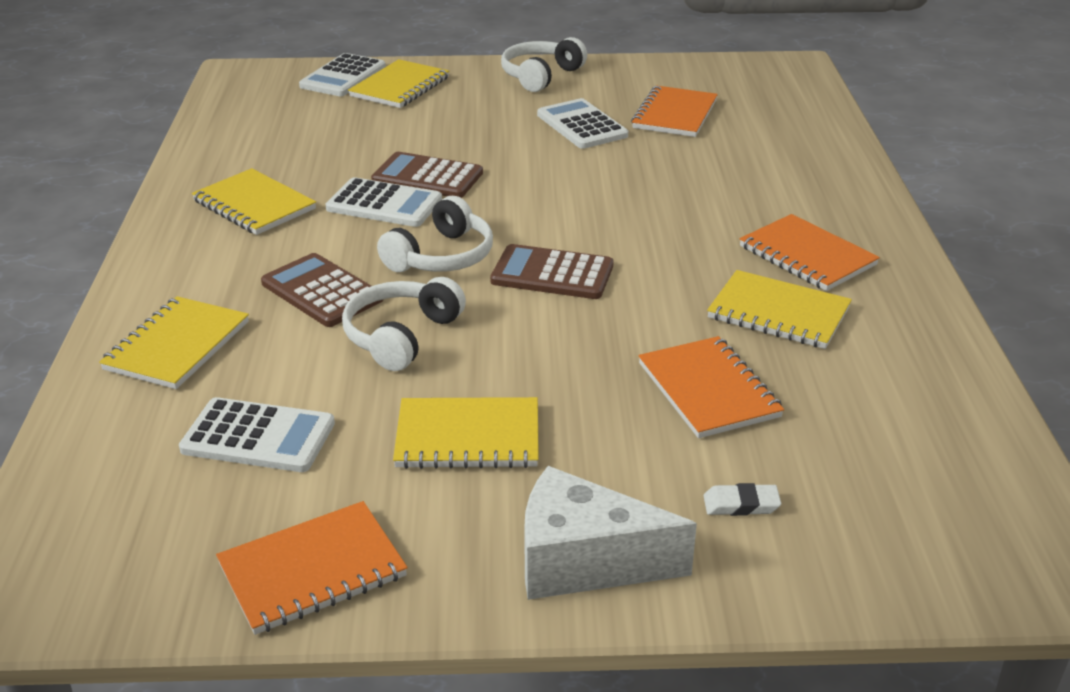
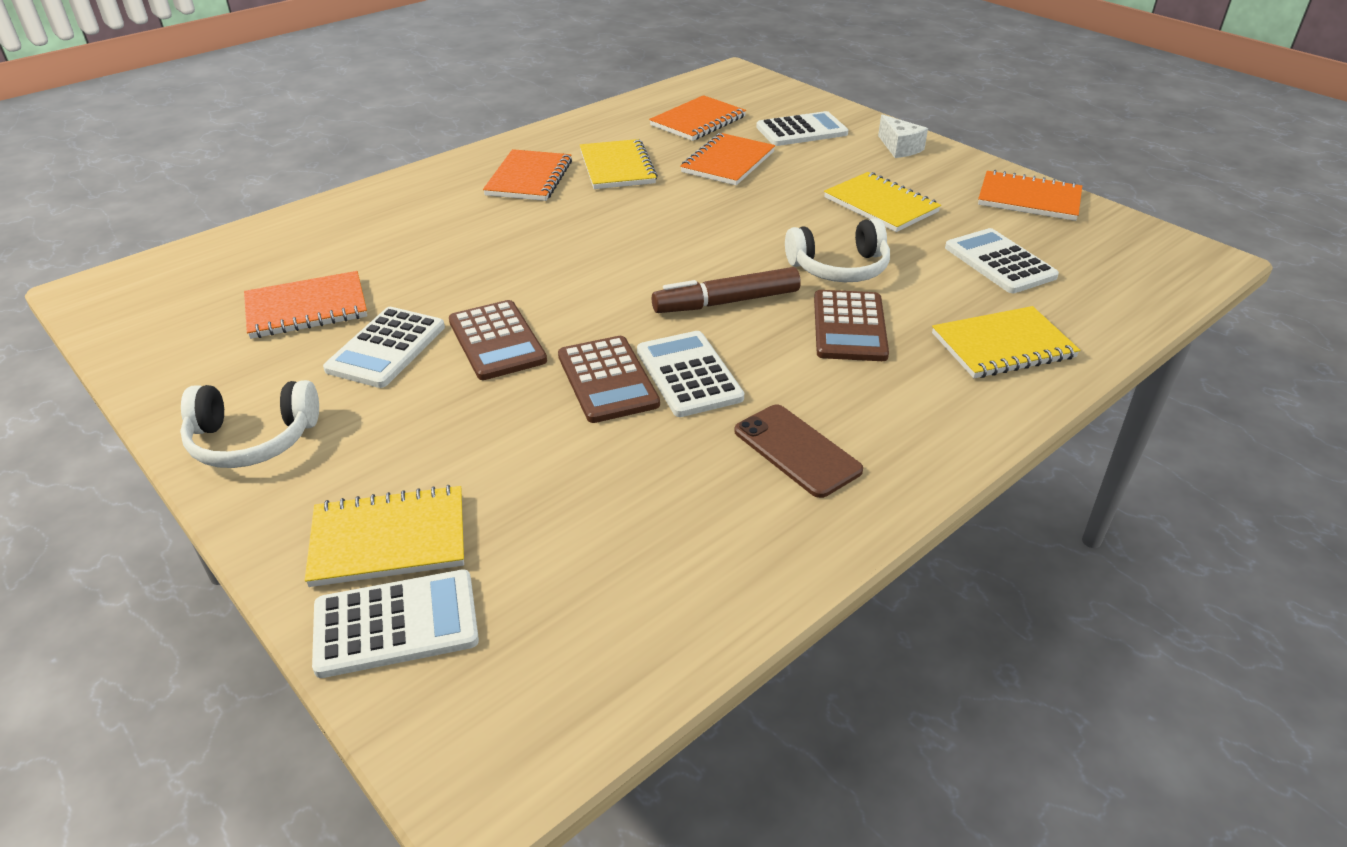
camera: 130 degrees left, 5 degrees up
yellow notebook [192,168,316,235] -> brown phone [734,404,863,498]
white headphones [377,196,493,272] -> brown marker [652,267,801,313]
brown calculator [490,244,614,299] -> brown calculator moved to [449,300,547,380]
white cheese [524,466,697,600] -> white cheese [878,114,928,158], size x0.59
white eraser [704,483,781,516] -> white calculator [756,111,848,146]
none -> orange notebook [649,95,746,141]

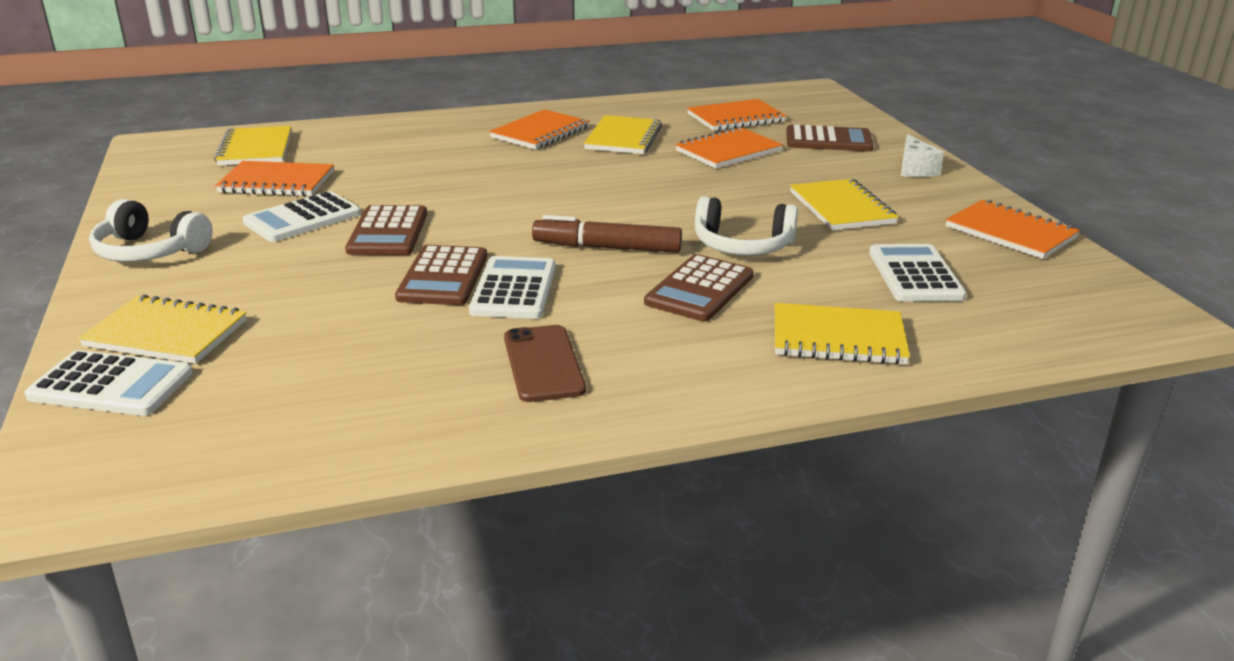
camera: 25 degrees right, 10 degrees down
white calculator [756,111,848,146] -> brown calculator [786,125,874,151]
none -> yellow notebook [214,126,291,166]

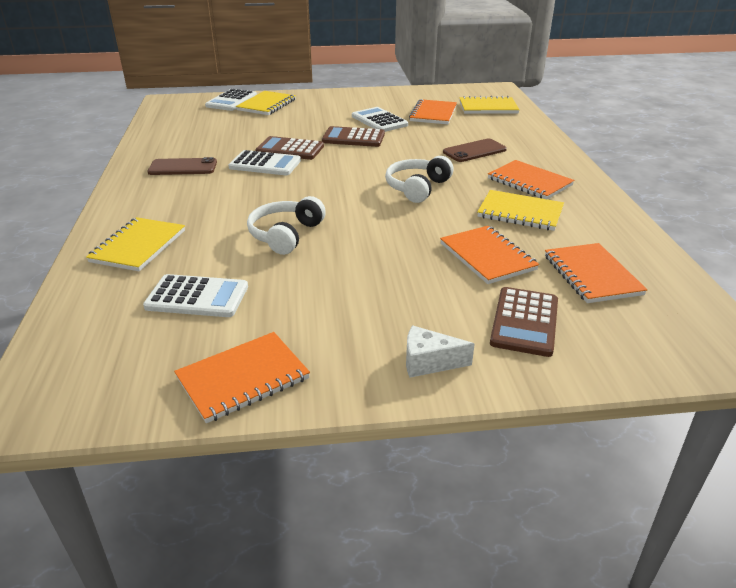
camera: 100 degrees right, 5 degrees up
white headphones [89,199,213,262] -> white headphones moved to [385,156,454,203]
brown marker [532,215,682,253] -> none
brown calculator [644,254,754,322] -> none
yellow notebook [790,179,898,230] -> none
none -> brown phone [443,139,507,162]

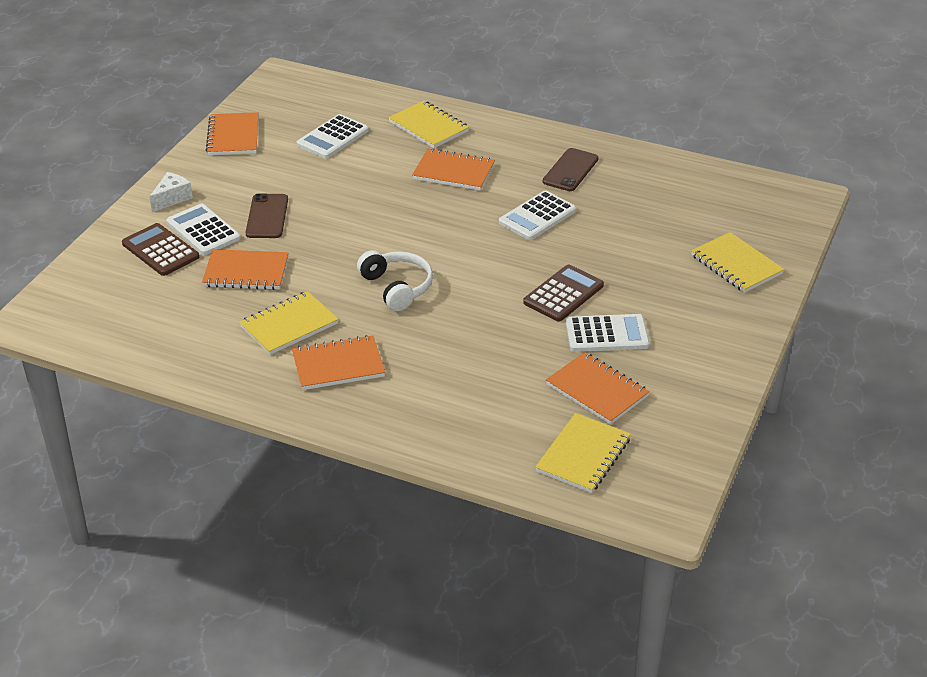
camera: 120 degrees right, 5 degrees up
white calculator [205,89,257,111] -> white calculator moved to [166,204,241,255]
white headphones [247,196,326,255] -> none
brown calculator [255,136,324,160] -> none
brown phone [443,139,507,162] -> brown phone moved to [246,193,288,238]
orange notebook [545,243,648,303] -> orange notebook moved to [412,148,495,191]

